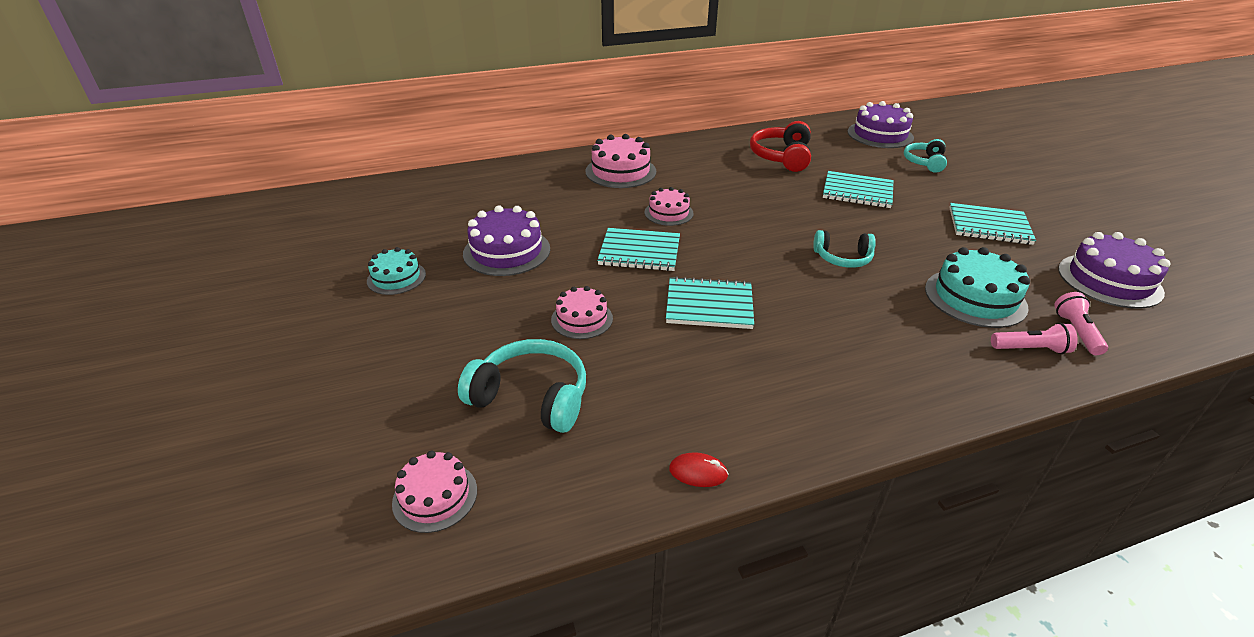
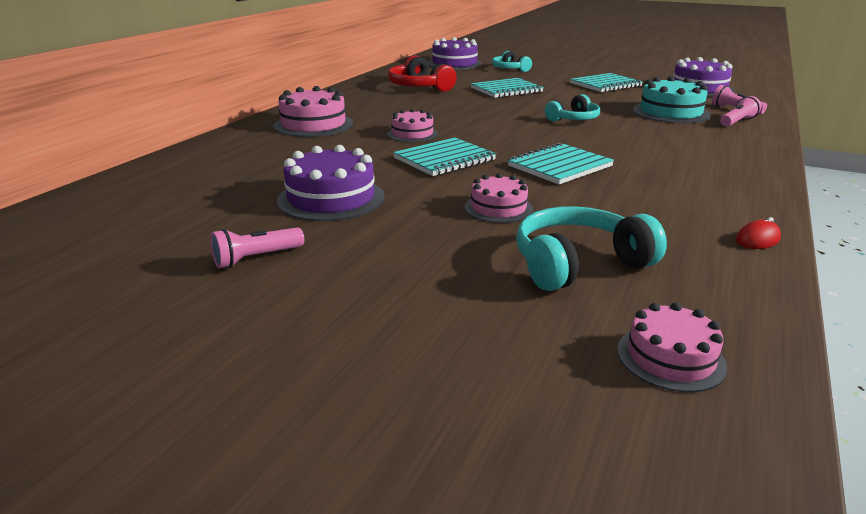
camera: 45 degrees left, 10 degrees down
turquoise cake [367,247,426,295] -> pink flashlight [210,227,304,268]

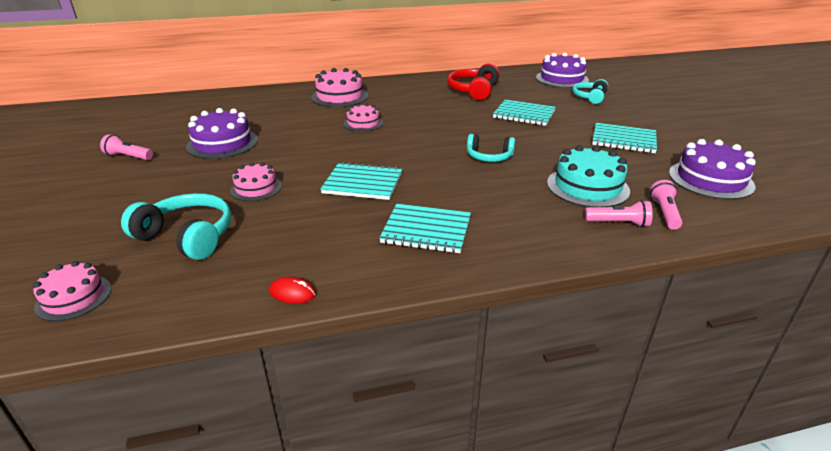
camera: 50 degrees right, 5 degrees up
turquoise notebook [393,138,496,176] -> turquoise notebook moved to [379,204,471,253]

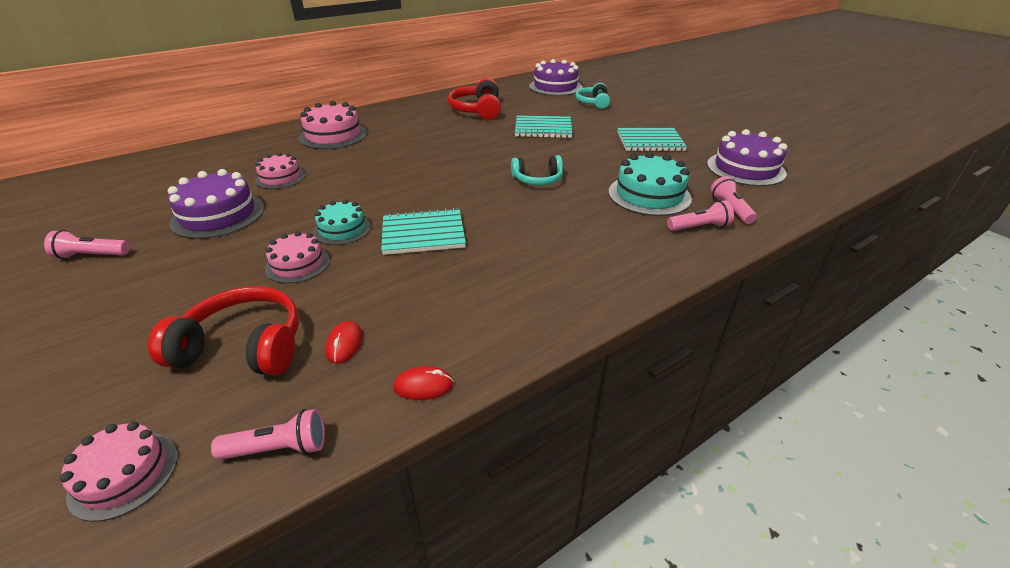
camera: 20 degrees left, 5 degrees up
turquoise headphones [121,193,231,260] -> red headphones [148,286,299,376]
pink cake [344,103,383,132] -> pink cake moved to [255,153,305,189]
turquoise notebook [379,204,471,253] -> none
none -> pink flashlight [211,409,325,460]
none -> turquoise cake [313,200,371,245]
none -> red mouse [325,321,363,364]

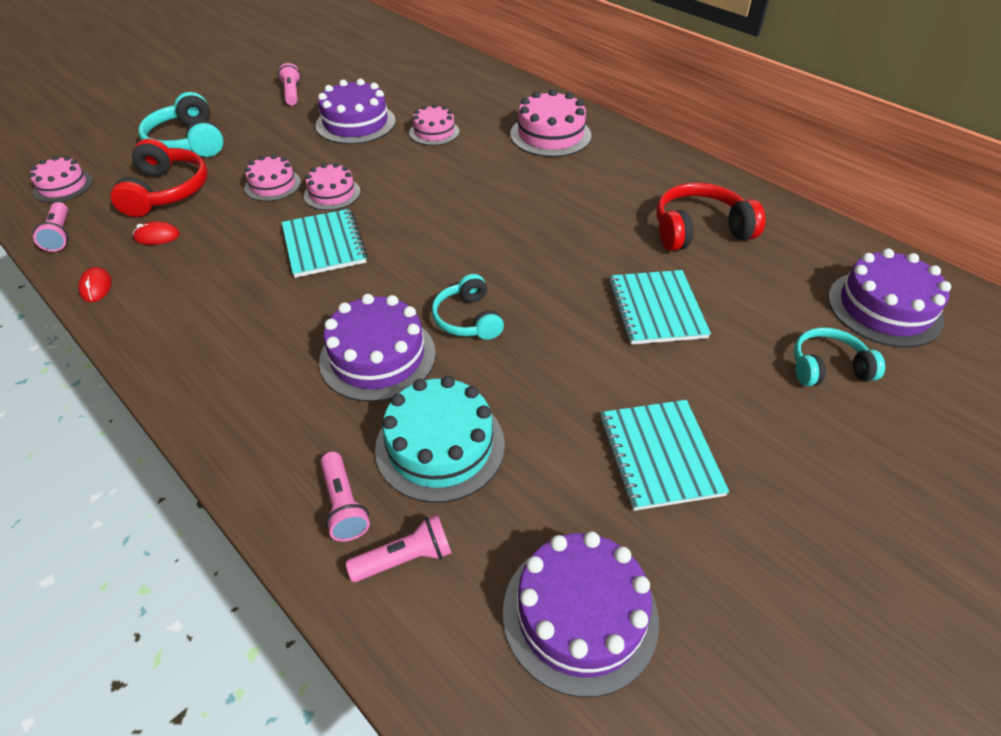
camera: 80 degrees right, 10 degrees up
turquoise cake [313,200,371,245] -> pink cake [304,163,360,210]
none -> turquoise headphones [139,92,224,157]
none -> purple cake [319,294,436,402]

